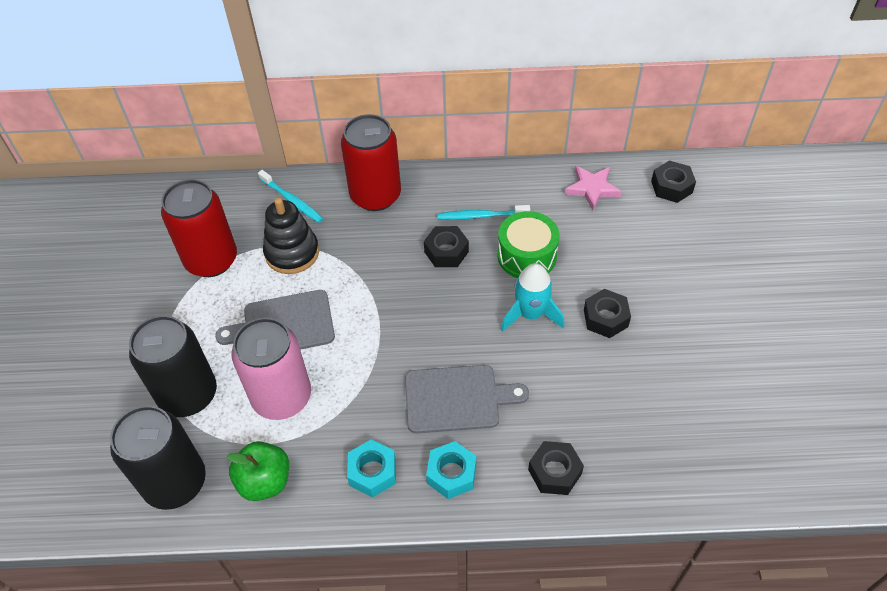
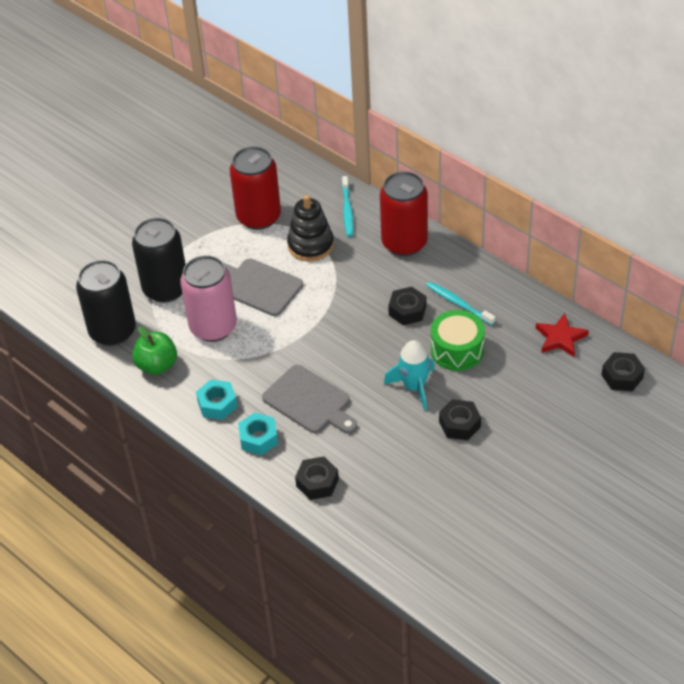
camera: 45 degrees right, 5 degrees down
pink star [565,166,622,210] -> red star [536,313,589,357]

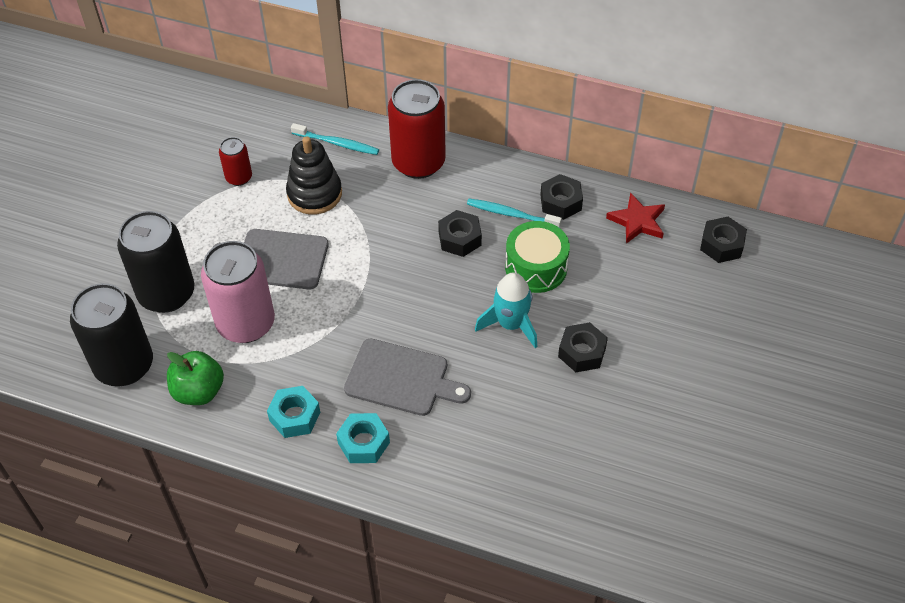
camera: 25 degrees left, 5 degrees up
red can [230,146,281,230] -> red can [219,137,252,186], size x0.50
black nut [295,456,339,500] -> black nut moved to [540,174,583,220]
turquoise toothbrush [342,176,354,237] -> turquoise toothbrush turned 45 degrees counterclockwise [291,123,379,155]

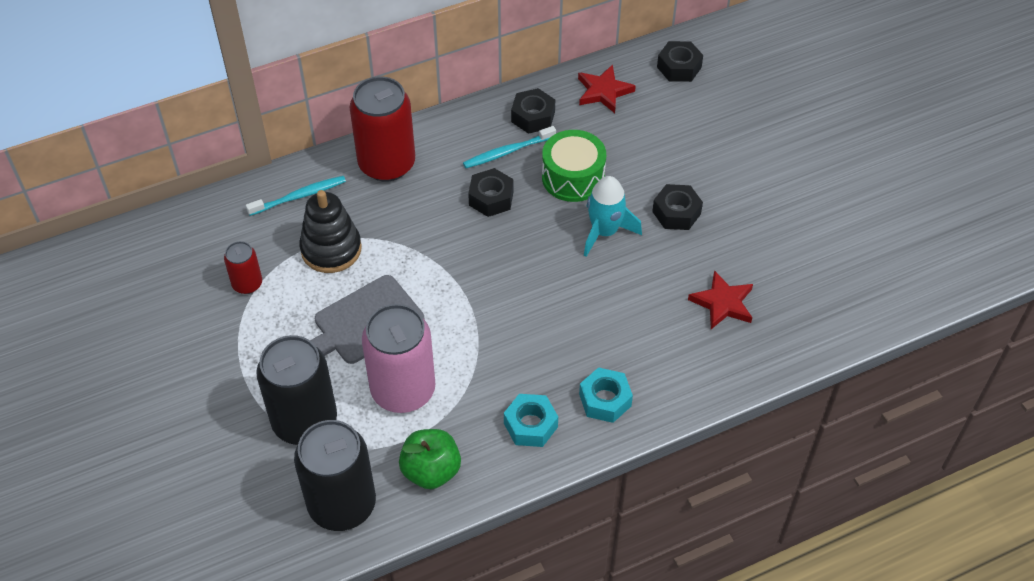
camera: 45 degrees left, 0 degrees up
grey cutting board [344,339,471,416] -> none
none -> red star [688,270,753,329]

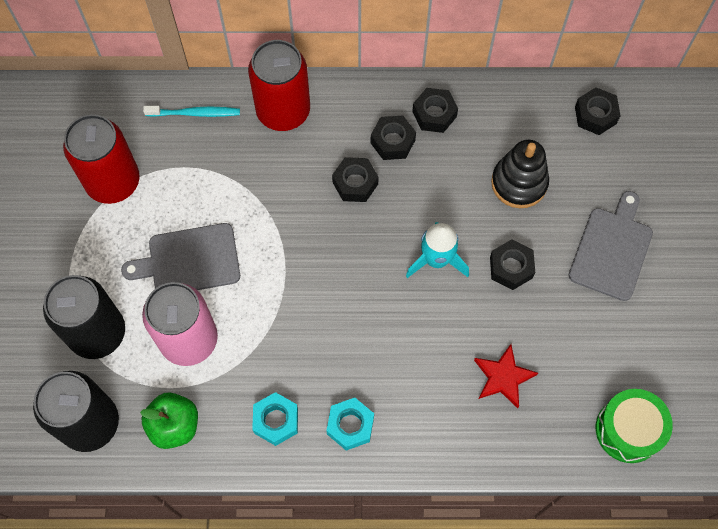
camera: 25 degrees right, 15 degrees up
red can [224,241,262,294] -> red can [63,114,140,204], size x1.99
black stacking toy [299,190,362,273] -> black stacking toy moved to [491,140,549,208]
turquoise toothbrush [463,126,556,168] -> black nut [371,116,416,160]
green drum [542,130,606,202] -> green drum moved to [596,389,673,463]
red star [578,65,636,113] -> none
none -> grey cutting board [569,191,653,301]

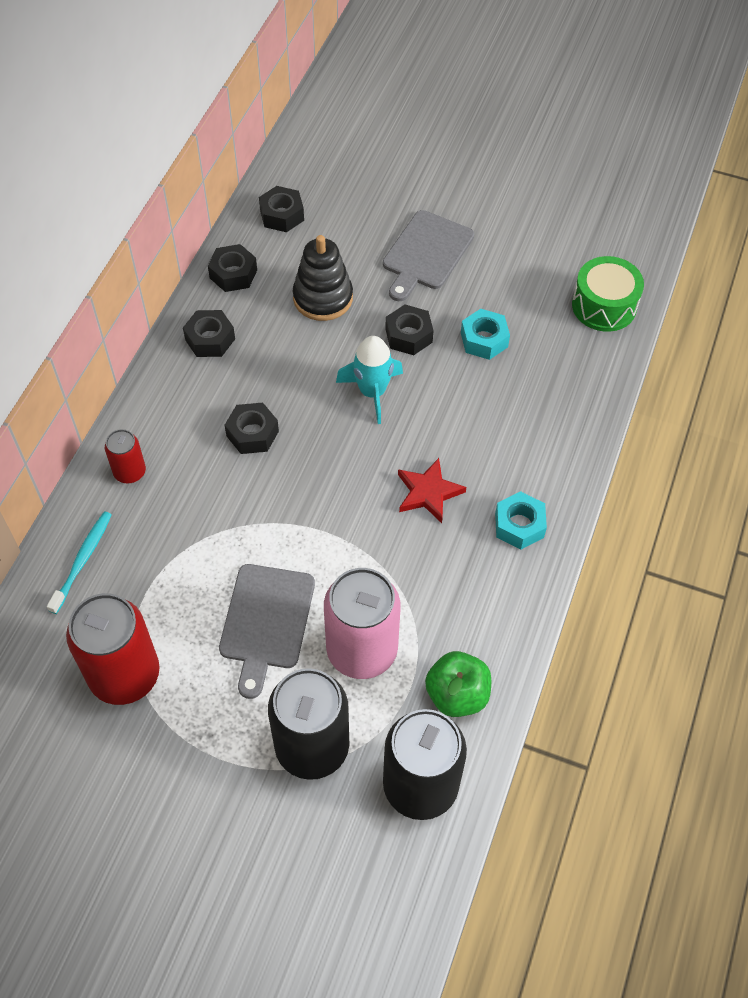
camera: 70 degrees left, 10 degrees down
red can [248,40,310,131] -> red can [105,429,146,483], size x0.50
turquoise nut [252,392,298,446] -> turquoise nut moved to [461,309,510,360]
black nut [371,116,416,160] -> black nut moved to [208,244,257,292]
red star [474,344,538,408] -> red star moved to [398,458,466,523]
grey cutting board [569,191,653,301] -> grey cutting board turned 105 degrees counterclockwise [383,210,474,301]

